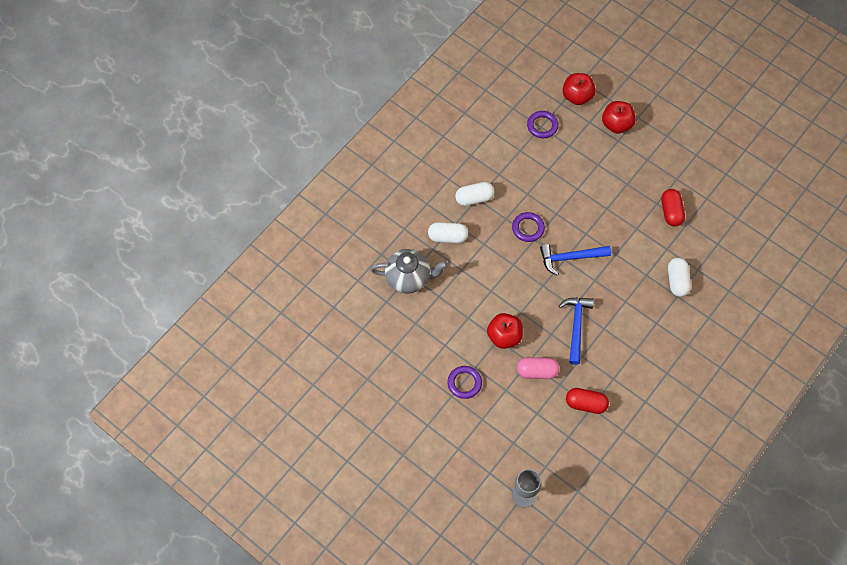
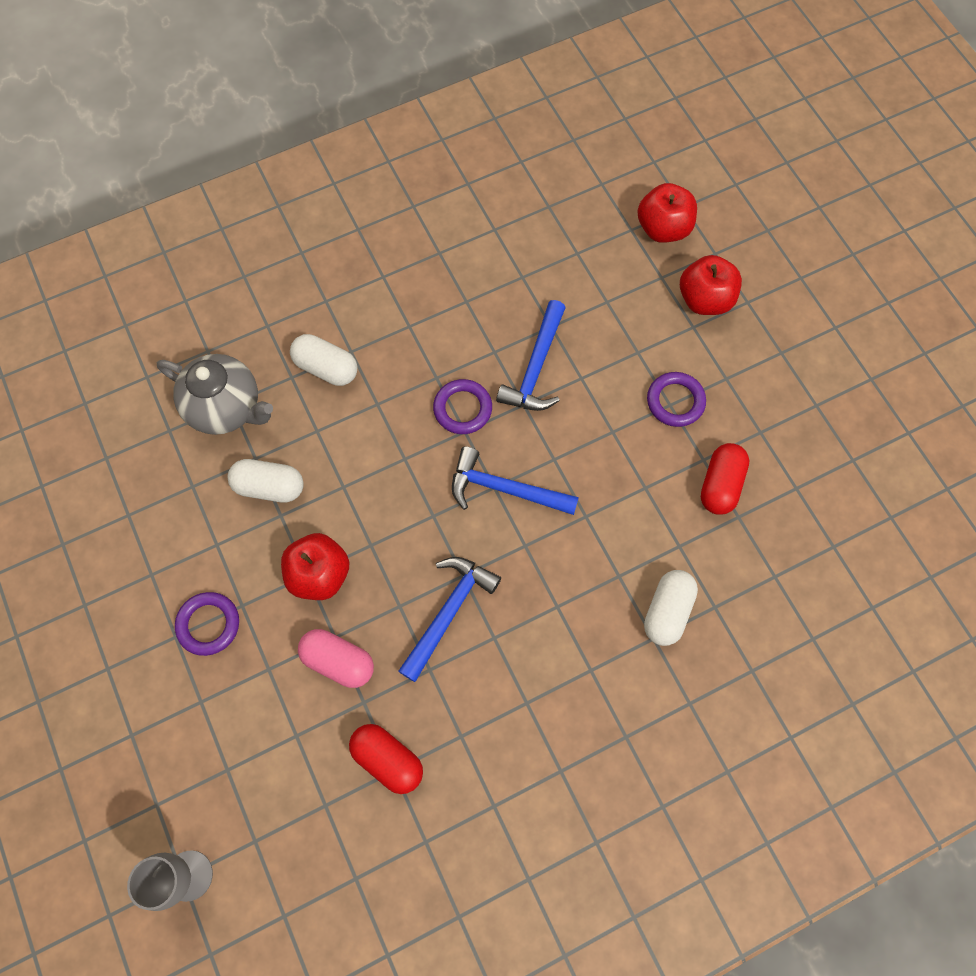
camera: 25 degrees right, 5 degrees up
white capsule [455,182,494,206] -> white capsule moved to [228,459,304,503]
purple ring [527,111,558,138] -> purple ring moved to [647,372,706,427]
none -> blue hammer [496,300,566,411]

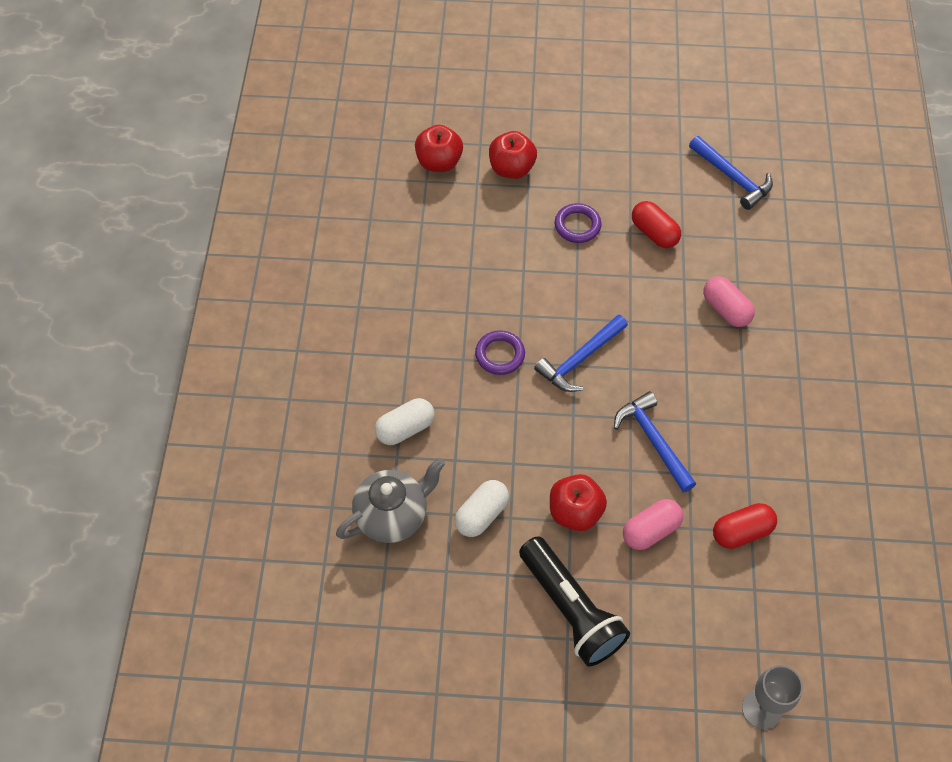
camera: 60 degrees left, 10 degrees down
purple ring [175,592,239,656] -> black flashlight [519,536,630,666]
blue hammer [496,300,566,411] -> blue hammer moved to [689,136,773,210]
white capsule [644,570,698,646] -> pink capsule [703,276,755,327]

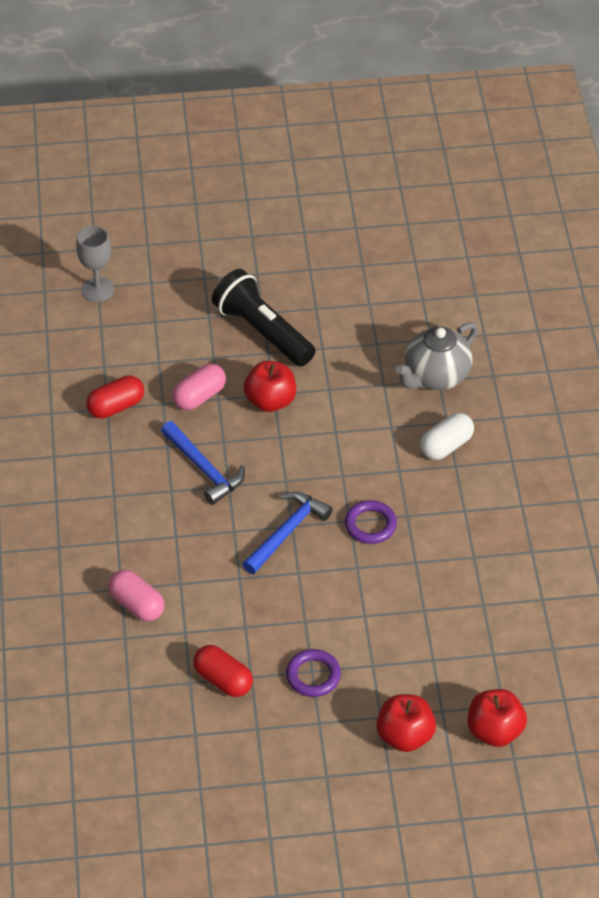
camera: 170 degrees right, 10 degrees down
white capsule [455,480,509,537] -> none
blue hammer [689,136,773,210] -> none

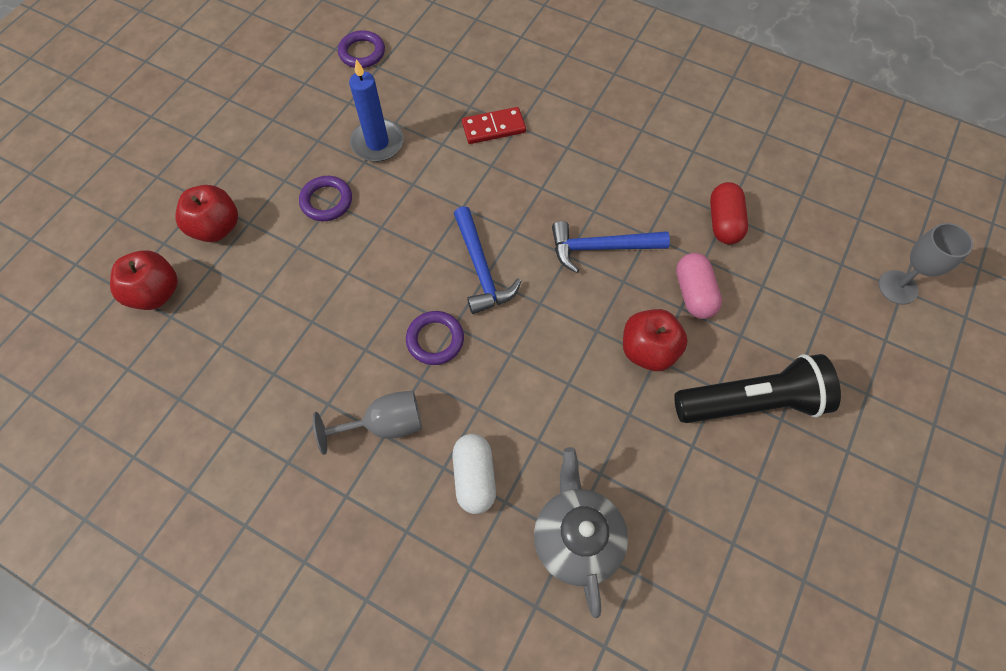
camera: 125 degrees right, 15 degrees up
pink capsule [108,570,164,621] -> red domino [462,107,526,144]
red capsule [193,645,253,697] -> blue candle [349,59,404,162]
none -> grey goblet [313,391,422,455]
none -> purple ring [338,30,385,68]

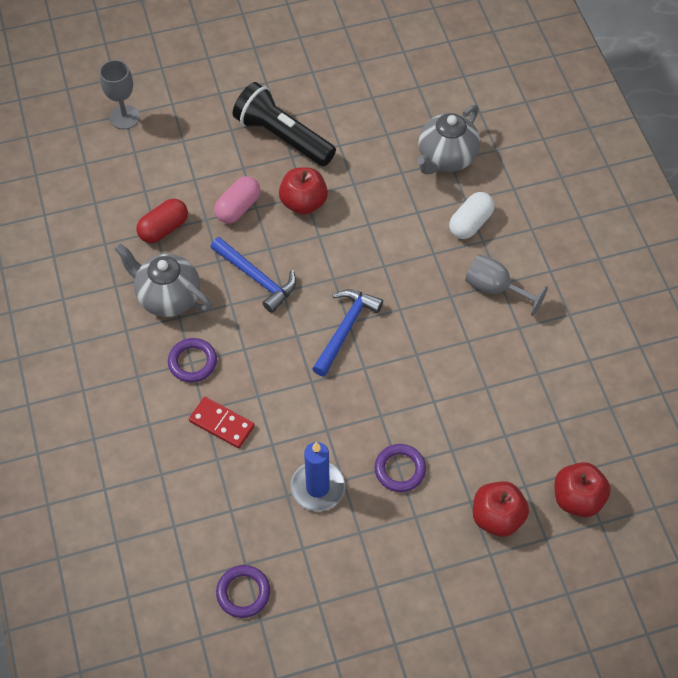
camera: 135 degrees left, 5 degrees down
purple ring [406,311,464,365] -> purple ring moved to [168,338,217,383]
none -> grey teapot [115,243,212,317]

